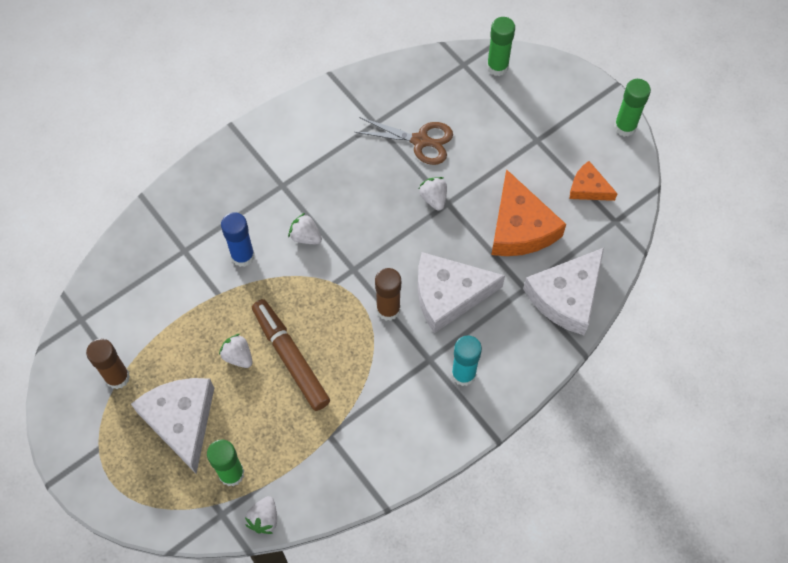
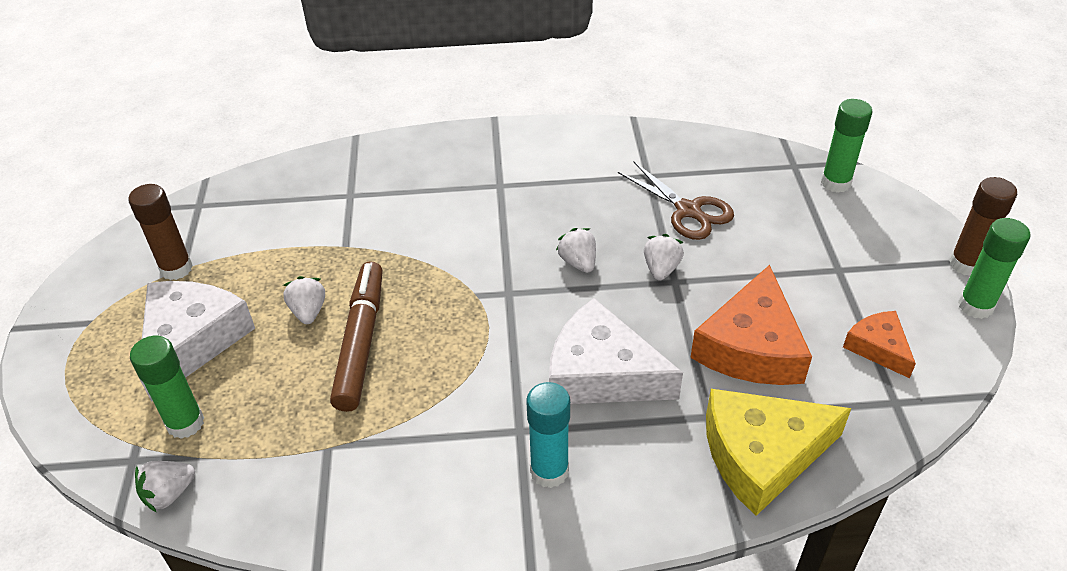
camera: 35 degrees right, 20 degrees down
blue glue stick [221,212,255,267] -> none
white strawberry [288,213,322,244] -> white strawberry moved to [556,228,596,273]
brown glue stick [375,268,401,321] -> brown glue stick moved to [949,177,1017,276]
white cheese [523,248,604,335] -> yellow cheese [706,389,851,516]

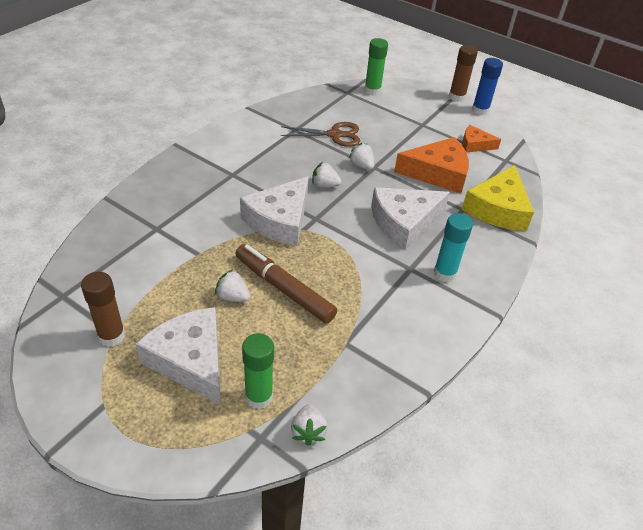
camera: 55 degrees left, 0 degrees up
orange cheese [690,265,812,385] -> orange cheese turned 60 degrees counterclockwise [394,137,469,194]
green glue stick [958,218,1030,319] -> blue glue stick [472,58,503,116]
none -> white cheese [240,176,309,246]

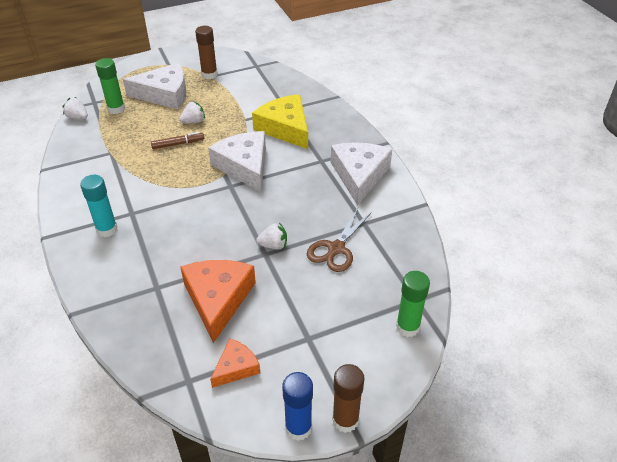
camera: 125 degrees right, 0 degrees up
brown marker [235,244,337,324] -> brown marker [151,132,204,149], size x0.55
white strawberry [312,162,341,187] -> none
white cheese [371,187,450,249] -> white cheese moved to [331,142,392,206]
orange cheese [394,137,469,194] -> orange cheese turned 150 degrees clockwise [180,260,256,343]
yellow cheese [462,165,534,231] -> yellow cheese moved to [252,94,308,149]

